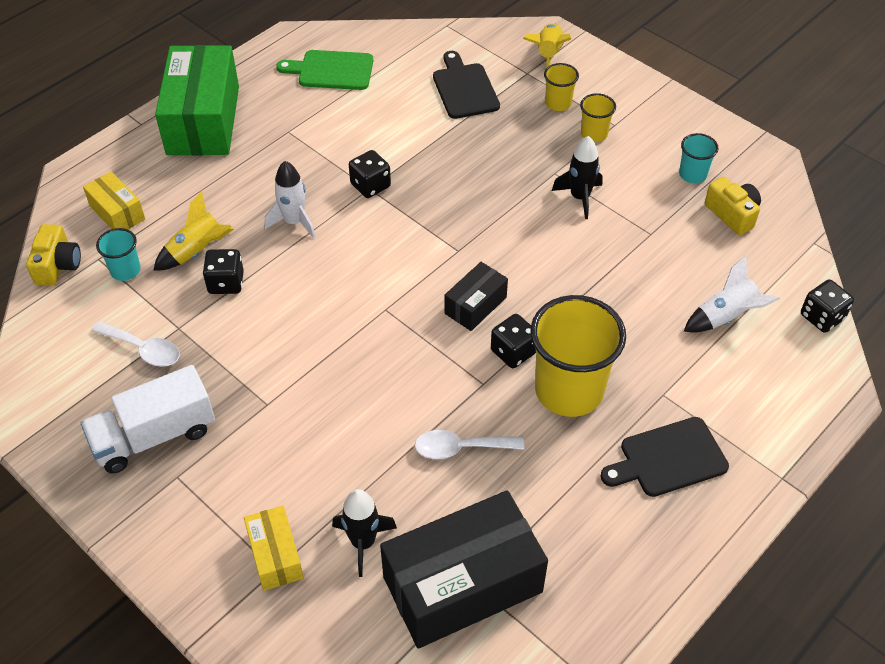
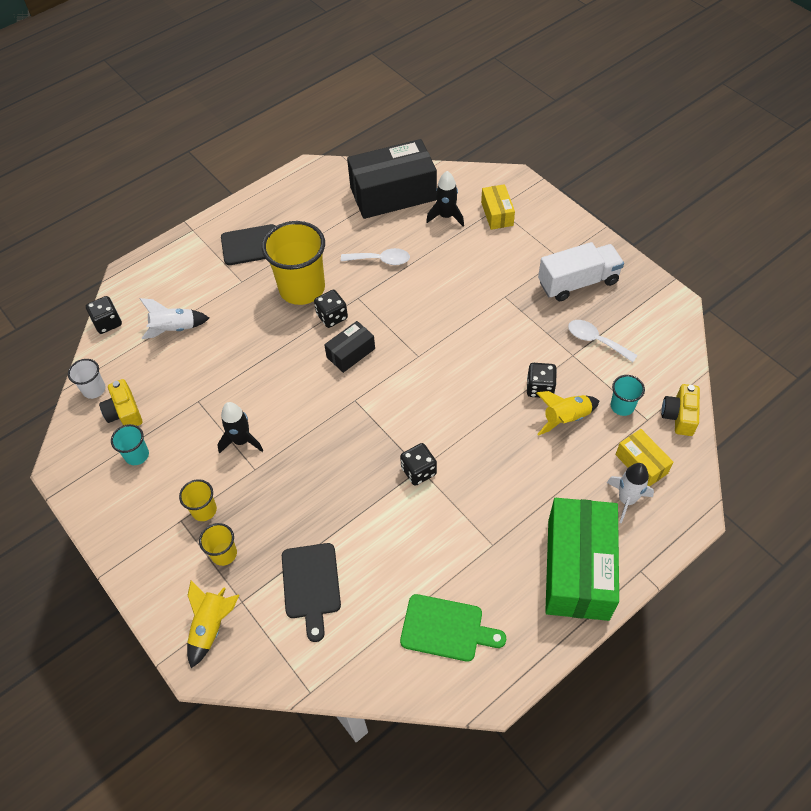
camera: 170 degrees left, 5 degrees up
white rocket [265,161,316,238] -> white rocket moved to [607,463,654,524]
none -> white cup [68,359,106,399]

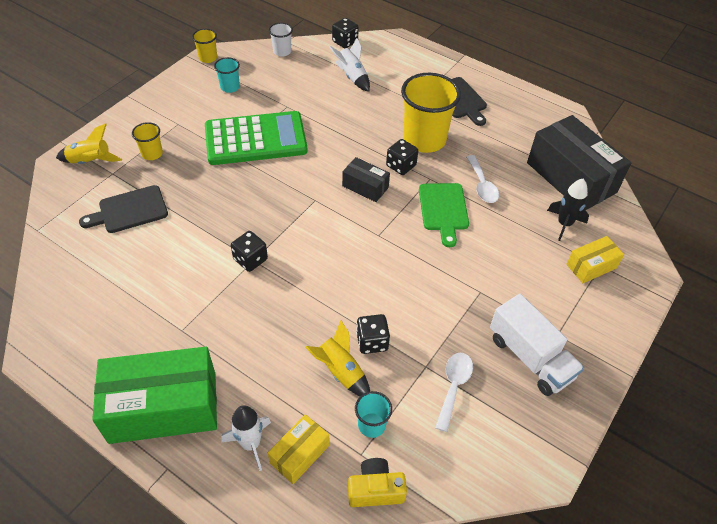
camera: 70 degrees right, 5 degrees down
yellow camera [99,379,142,426] -> none
yellow cup [179,479,217,521] -> yellow cup moved to [192,29,217,63]
black rocket [217,402,264,454] -> green calculator [205,111,308,165]
green cutting board [400,594,506,662] -> green cutting board moved to [419,183,469,247]

